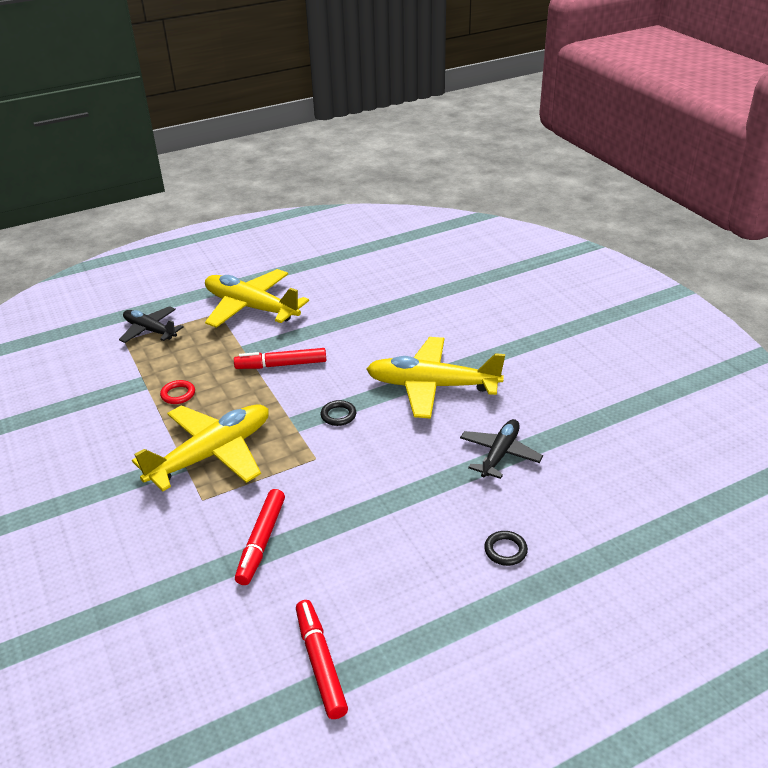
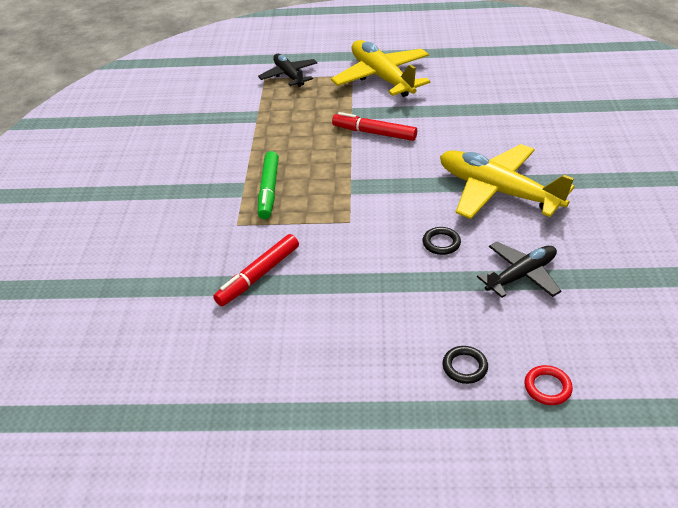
camera: 30 degrees right, 5 degrees up
yellow plane [132,404,269,491] -> green marker [258,151,279,219]
red ring [160,380,195,404] -> red ring moved to [525,365,573,405]
red marker [296,600,348,719] -> none
black ring [321,400,356,426] -> black ring moved to [422,227,461,255]

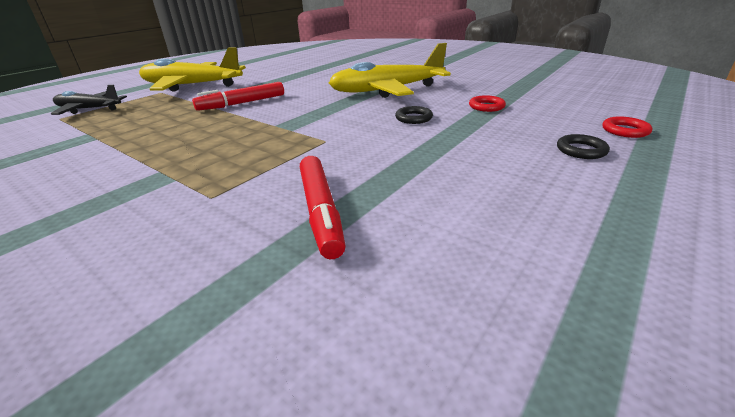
camera: 55 degrees left, 10 degrees down
green marker [258,151,279,219] -> none
black plane [477,242,561,298] -> red ring [469,95,506,112]

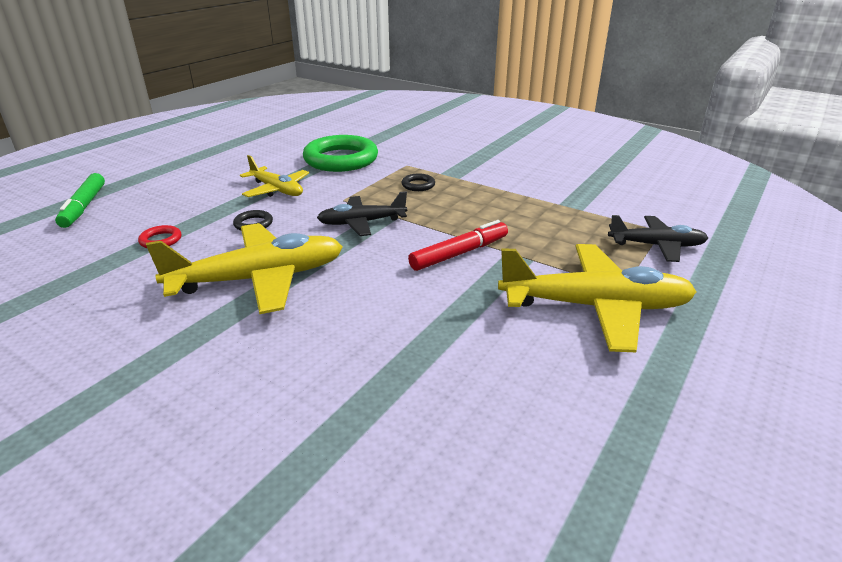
camera: 175 degrees right, 0 degrees up
red marker [300,156,346,259] -> green ring [303,135,378,172]
black ring [557,134,610,159] -> black ring moved to [401,173,435,191]
red ring [602,116,652,138] -> green marker [55,173,105,228]
none -> yellow plane [240,155,309,197]
none -> black plane [317,191,407,236]

